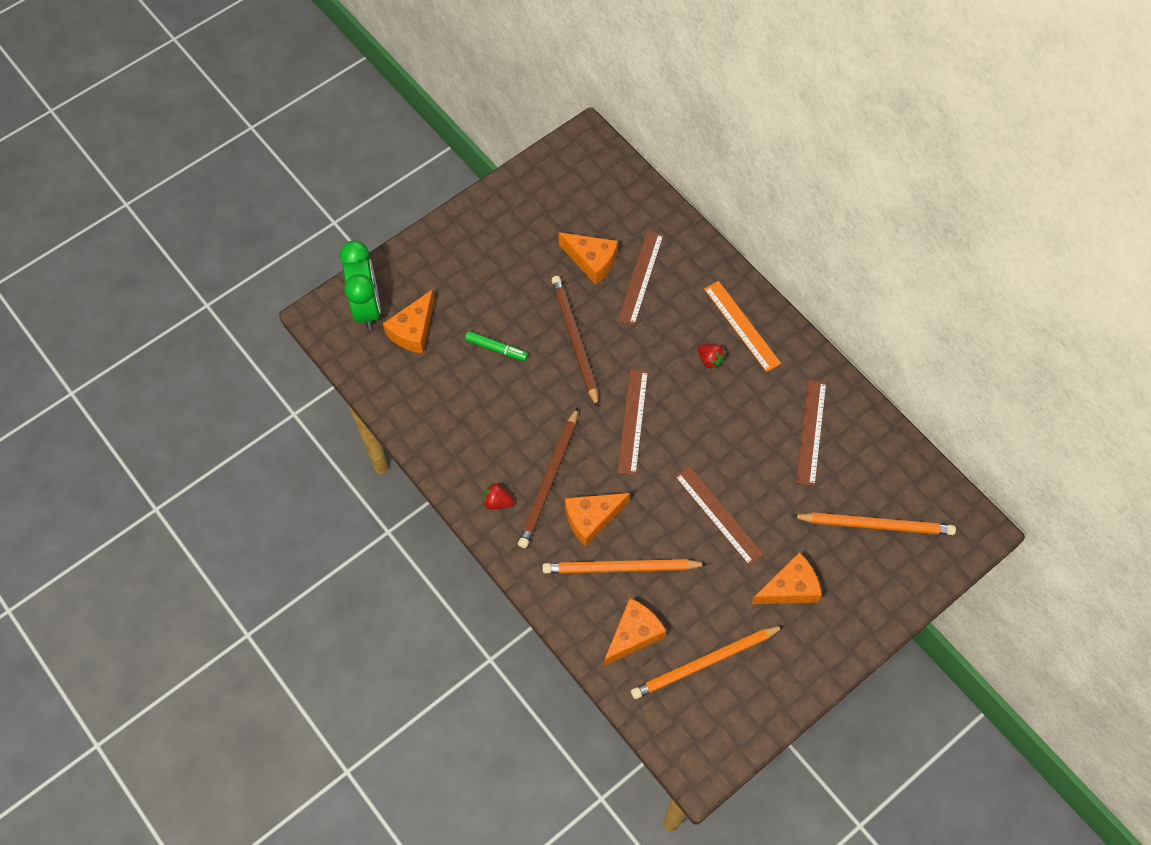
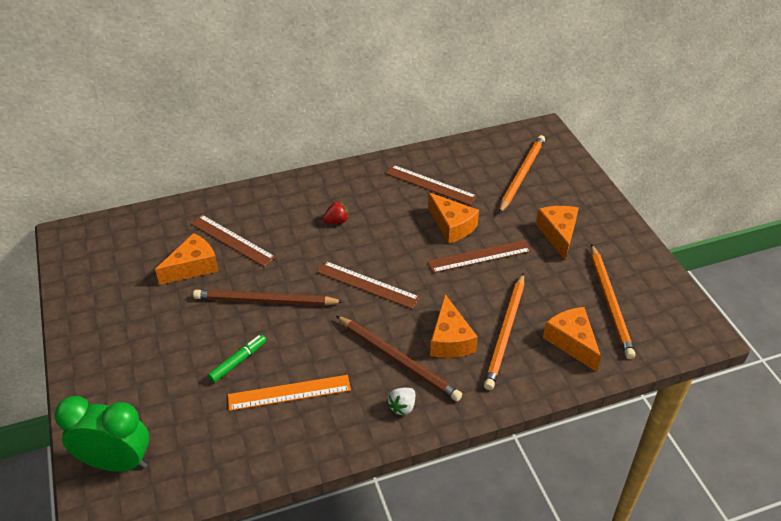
camera: 70 degrees left, 20 degrees down
orange cheese [383,290,435,354] -> orange cheese moved to [428,193,479,244]
red strawberry [483,483,514,509] -> white strawberry [387,388,415,415]
orange ruler [704,281,781,372] -> orange ruler moved to [228,375,351,411]

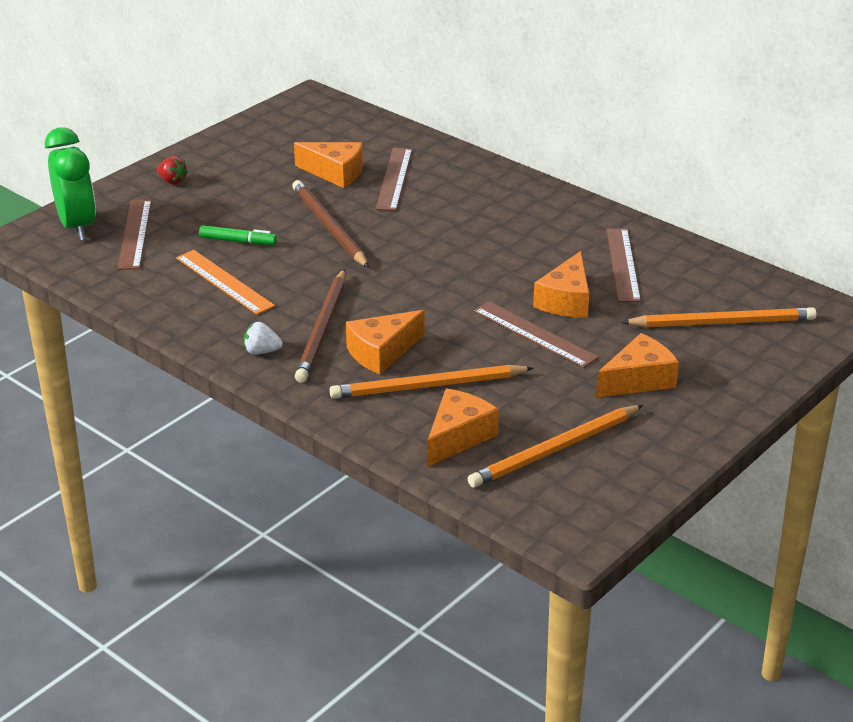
camera: 60 degrees right, 10 degrees down
brown ruler [317,261,420,309] -> brown ruler moved to [117,200,152,270]
red strawberry [322,202,349,224] -> red strawberry moved to [157,156,188,185]

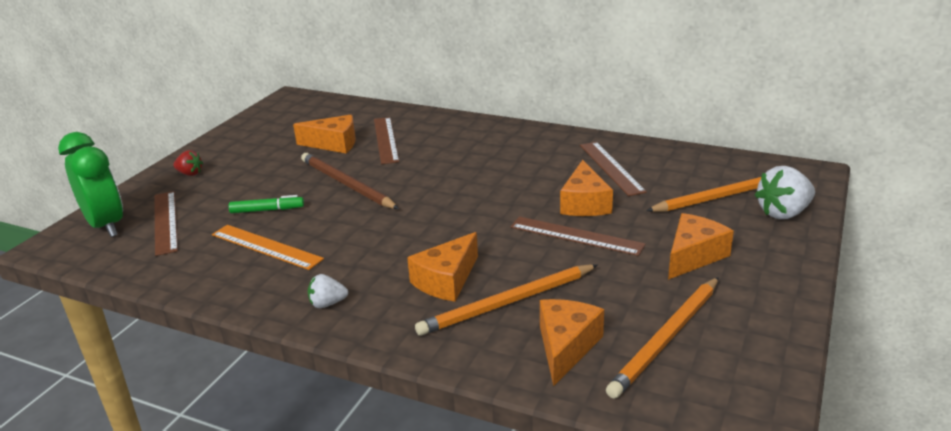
camera: 15 degrees left, 5 degrees down
brown pencil [295,269,345,383] -> none
none -> white strawberry [755,166,815,219]

